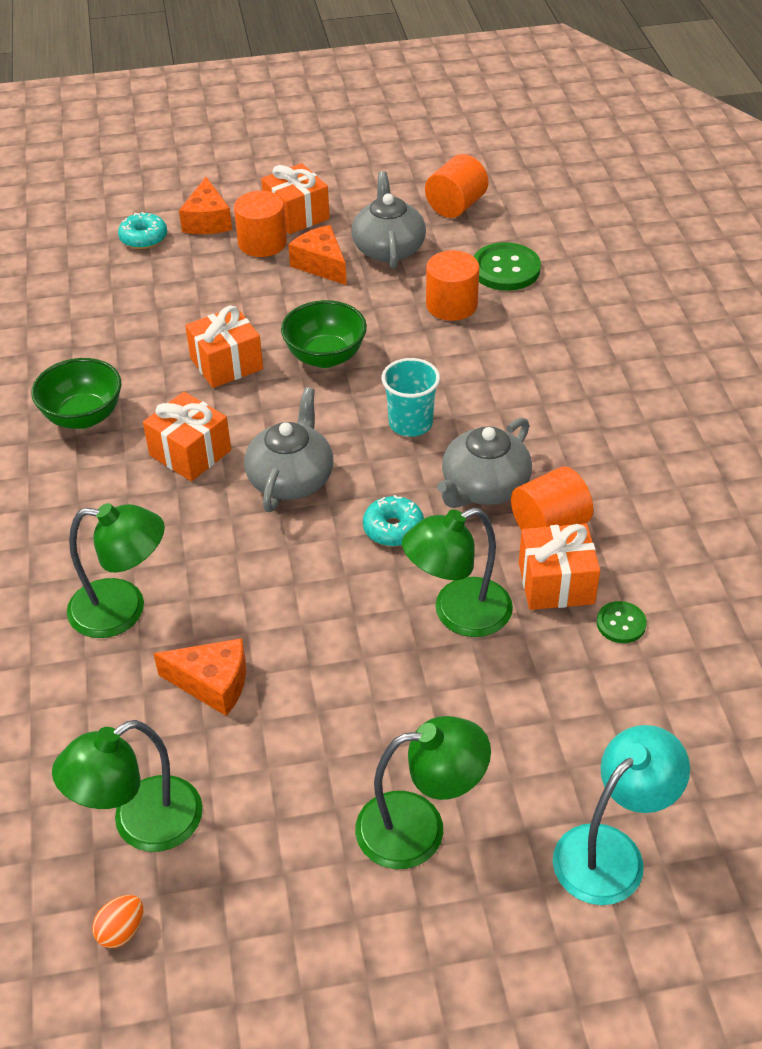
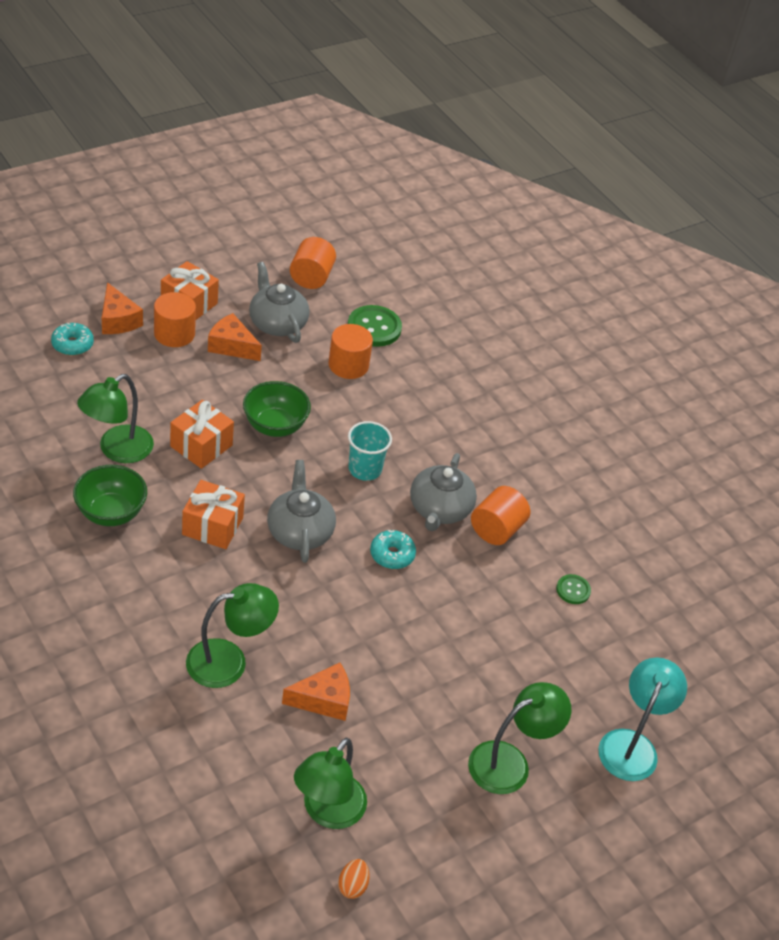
camera: 30 degrees left, 0 degrees up
green lamp [402,508,513,637] -> green lamp moved to [77,374,154,463]
orange gift [519,523,600,610] -> none

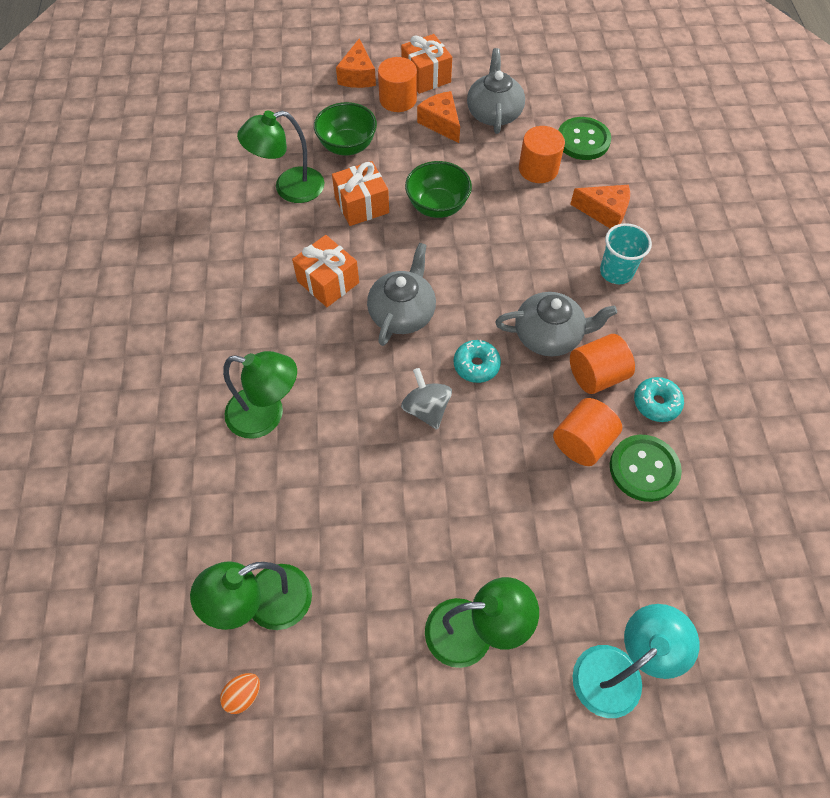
camera: 35 degrees right, 15 degrees up
turquoise donut [51,323,94,356] -> turquoise donut moved to [634,377,684,422]
green bowl [73,465,147,526] -> green bowl moved to [314,102,377,156]
orange cheese [282,663,350,721] -> orange cheese moved to [570,185,630,229]
orange cylinder [290,237,336,289] -> orange cylinder moved to [553,398,622,466]
turquoise cup [348,421,392,481] -> turquoise cup moved to [600,223,652,284]
grey teapot [410,453,477,531] -> grey teapot turned 135 degrees counterclockwise [495,292,617,356]
green button [556,574,591,604] -> green button [610,435,682,502], size x1.82
none -> grey spinning top [401,368,452,430]

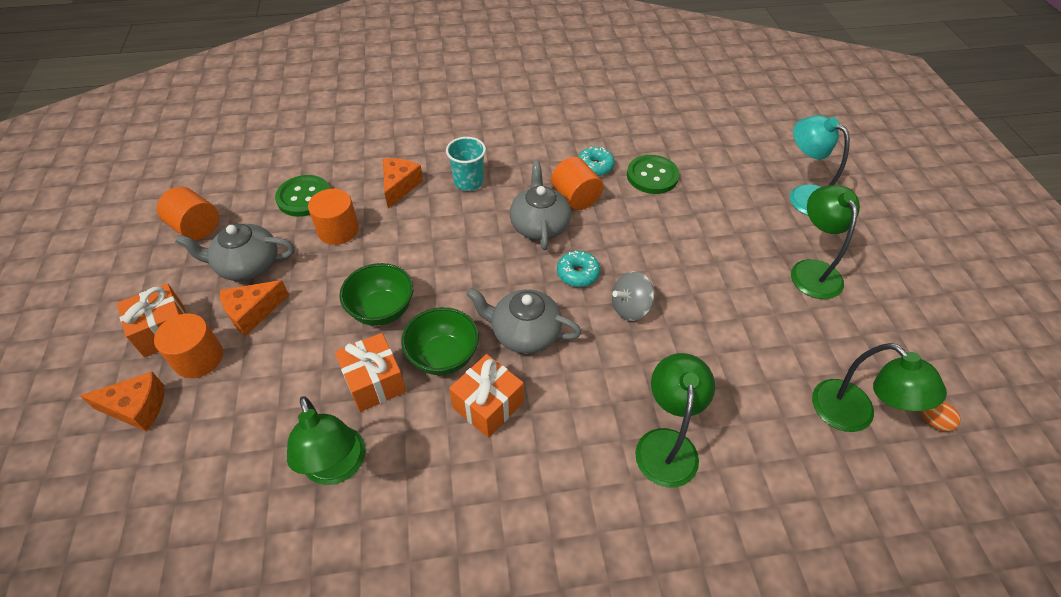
camera: 95 degrees left, 10 degrees down
green bowl [314,102,377,156] -> green bowl moved to [401,307,479,375]
orange cylinder [553,398,622,466] -> orange cylinder moved to [157,187,219,240]

